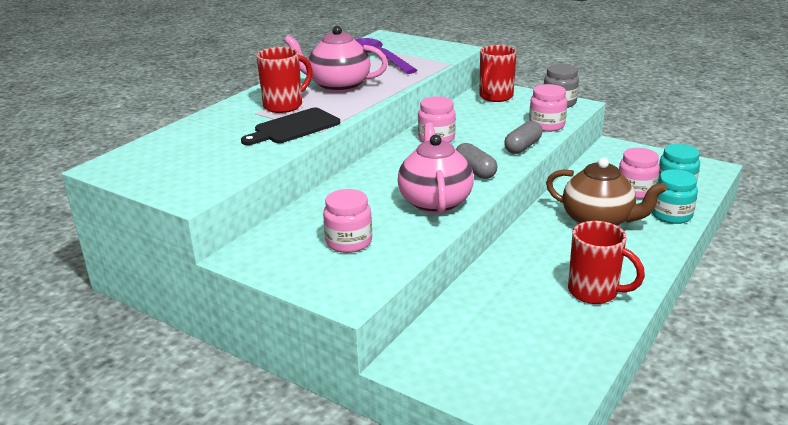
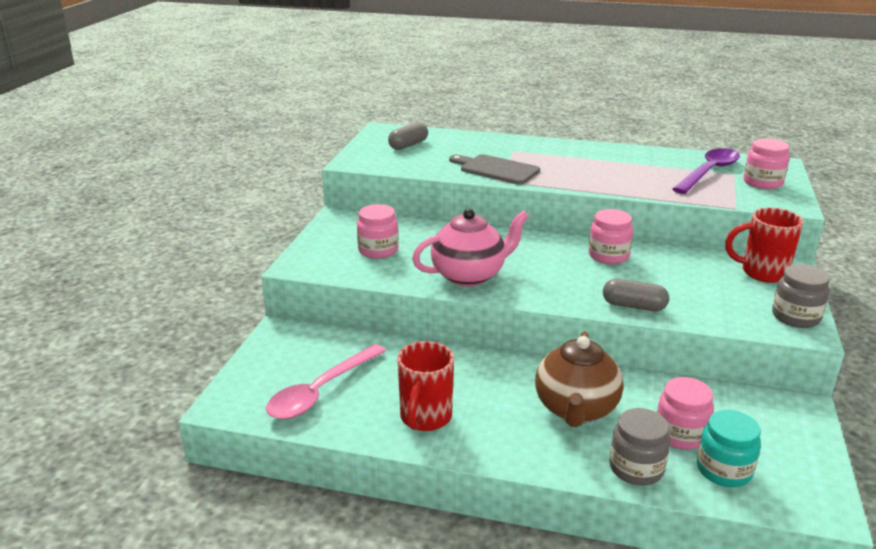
camera: 70 degrees right, 0 degrees up
black cutting board [241,108,340,145] -> grey cutting board [449,154,540,185]
red mug [256,47,312,113] -> none
pink teapot [284,26,388,93] -> none
grey capsule [456,143,497,179] -> grey capsule moved to [388,122,428,150]
pink jar [529,84,567,132] -> pink jar moved to [743,138,790,189]
turquoise jar [652,169,698,224] -> grey jar [609,408,670,485]
none -> pink spoon [266,344,386,419]

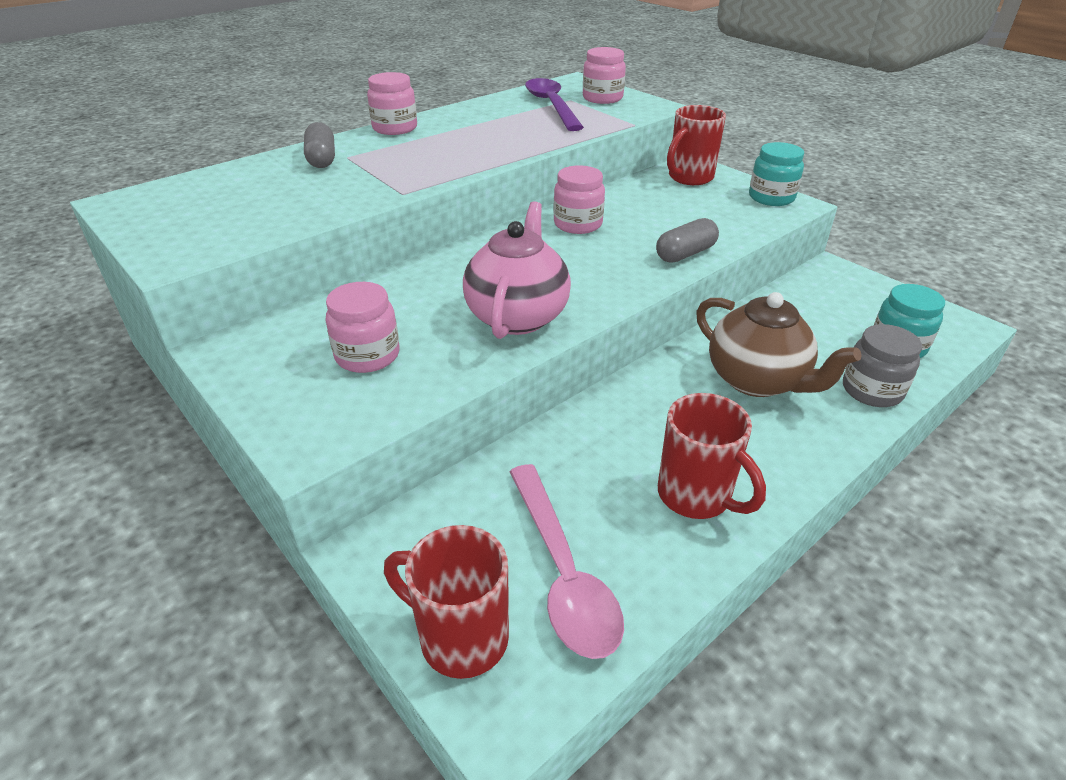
camera: 55 degrees left, 10 degrees up
grey capsule [388,122,428,150] -> grey capsule moved to [304,122,335,168]
grey cutting board [449,154,540,185] -> none
pink jar [657,377,714,450] -> pink jar moved to [367,72,417,135]
grey jar [772,264,830,328] -> turquoise jar [749,142,804,206]
none -> red mug [384,525,509,679]

